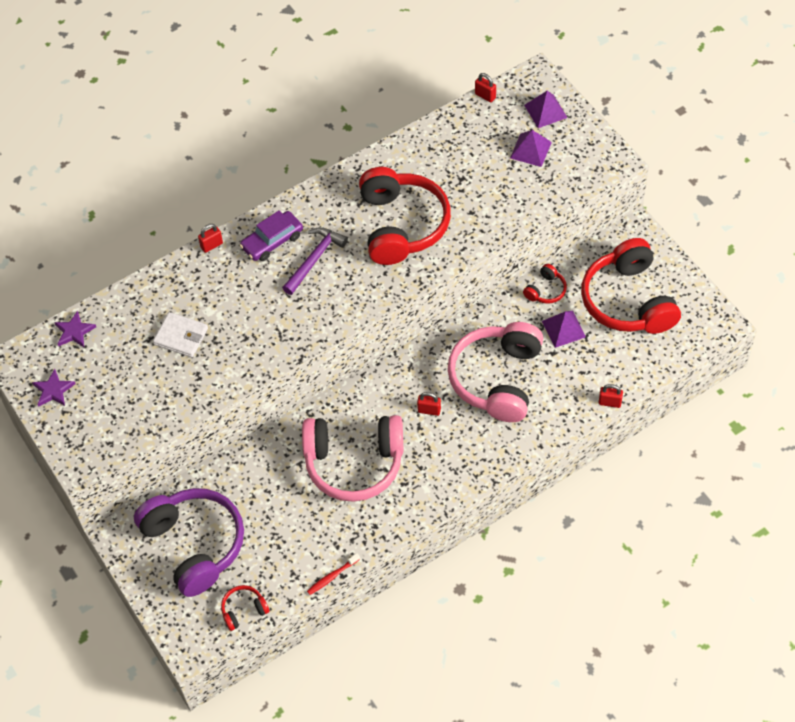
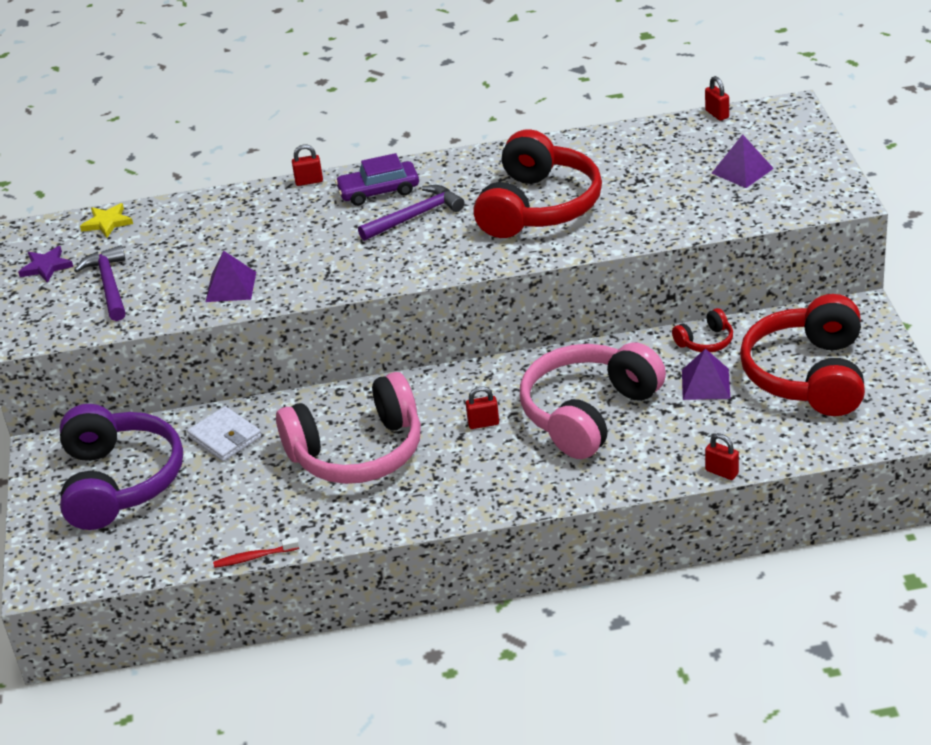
camera: 25 degrees right, 20 degrees down
purple star [54,311,96,347] -> yellow star [80,203,133,238]
white wallet [153,312,208,357] -> white wallet moved to [187,406,261,461]
red headphones [221,585,270,631] -> none
pink headphones [302,415,403,502] -> pink headphones turned 45 degrees counterclockwise [276,372,421,484]
red padlock [417,392,441,416] -> red padlock turned 45 degrees counterclockwise [466,386,499,429]
purple pyramid [524,91,568,128] -> purple pyramid moved to [206,251,256,302]
none -> purple hammer [74,245,126,321]

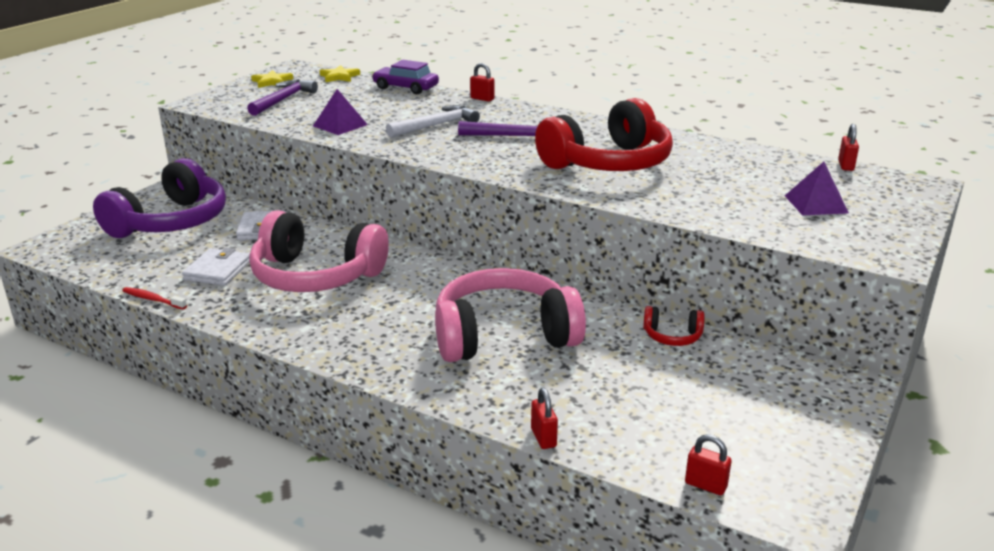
camera: 35 degrees right, 10 degrees down
purple star [18,246,73,283] -> yellow star [251,70,293,88]
purple car [335,153,419,206] -> purple car moved to [372,60,439,94]
red padlock [466,386,499,429] -> red padlock moved to [685,434,732,495]
purple pyramid [682,348,730,400] -> none
red headphones [740,294,865,416] -> none
none -> white wallet [182,248,250,286]
none -> white hammer [386,105,480,138]

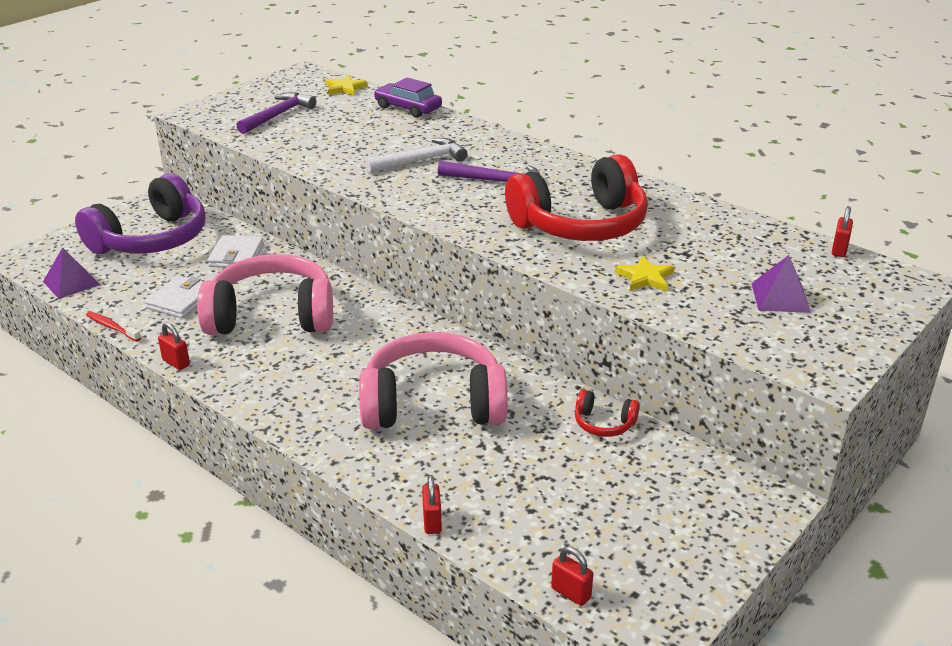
camera: 10 degrees right, 5 degrees up
pink headphones [249,211,389,292] -> pink headphones turned 150 degrees clockwise [197,254,333,335]
yellow star [251,70,293,88] -> yellow star moved to [615,256,675,291]
purple pyramid [313,89,368,135] -> purple pyramid moved to [43,247,100,299]
red padlock [470,63,494,102] -> red padlock moved to [158,322,190,370]

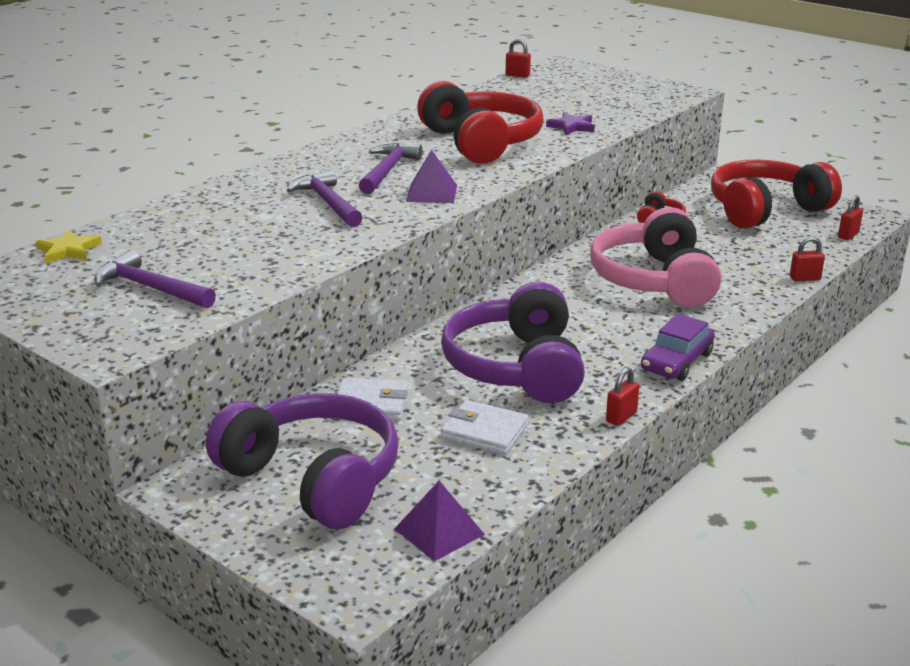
camera: 90 degrees left, 5 degrees down
red toothbrush [86,311,141,342] -> none
pink headphones [197,254,333,335] -> purple headphones [441,282,585,403]
white hammer [365,138,468,173] -> purple hammer [287,169,363,227]
purple car [374,77,442,118] -> purple car moved to [641,314,715,381]
yellow star [615,256,675,291] -> purple star [546,112,595,135]
purple pyramid [751,255,811,313] -> purple pyramid moved to [406,149,457,203]
none -> red headphones [711,159,842,229]

